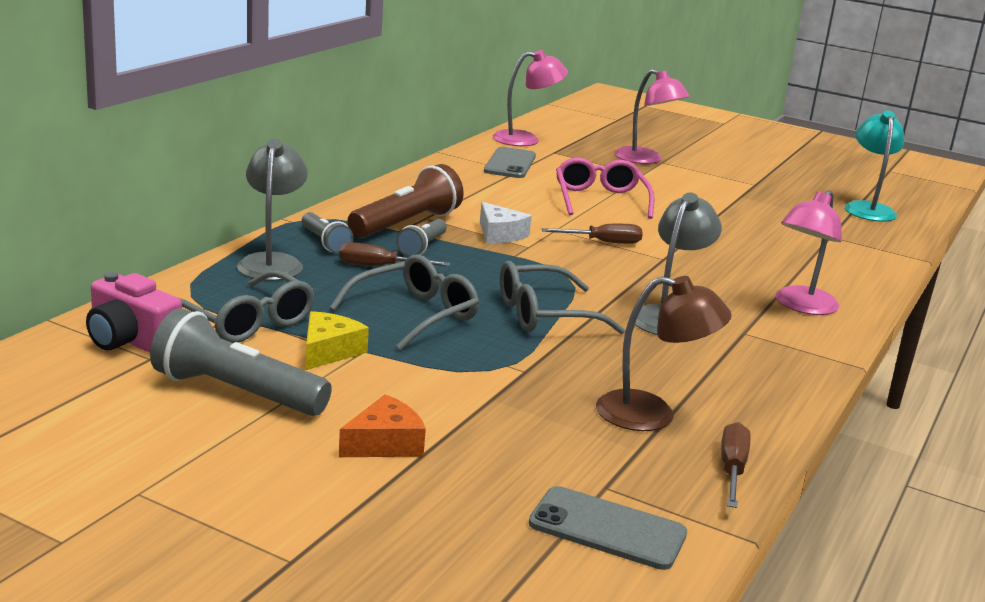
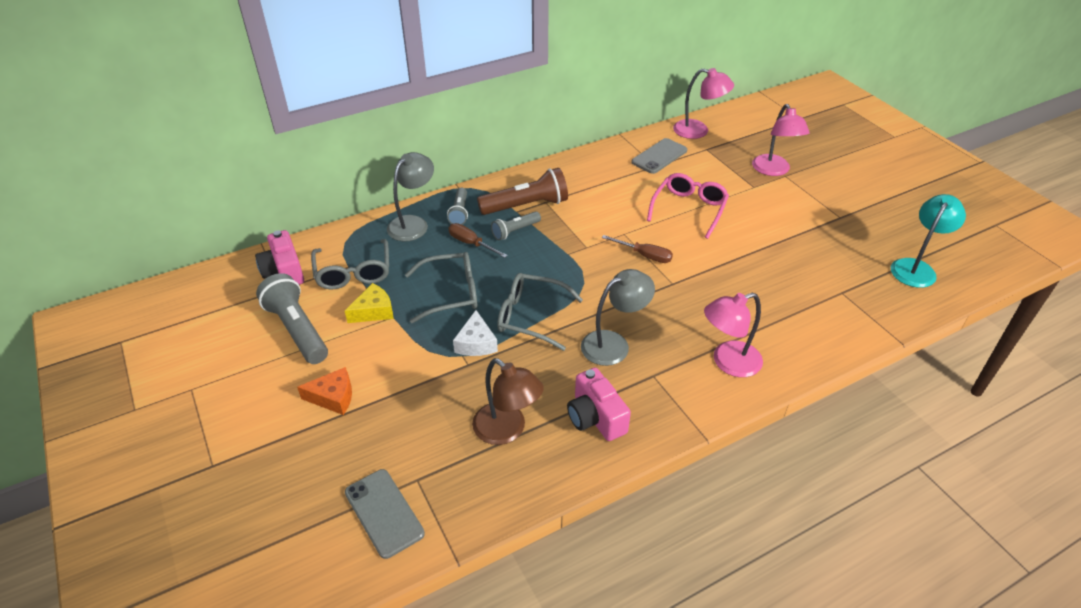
camera: 35 degrees right, 20 degrees up
white cheese [480,202,532,243] -> white cheese moved to [453,310,498,356]
brown screwdriver [721,422,751,508] -> none
none -> pink camera [567,368,631,441]

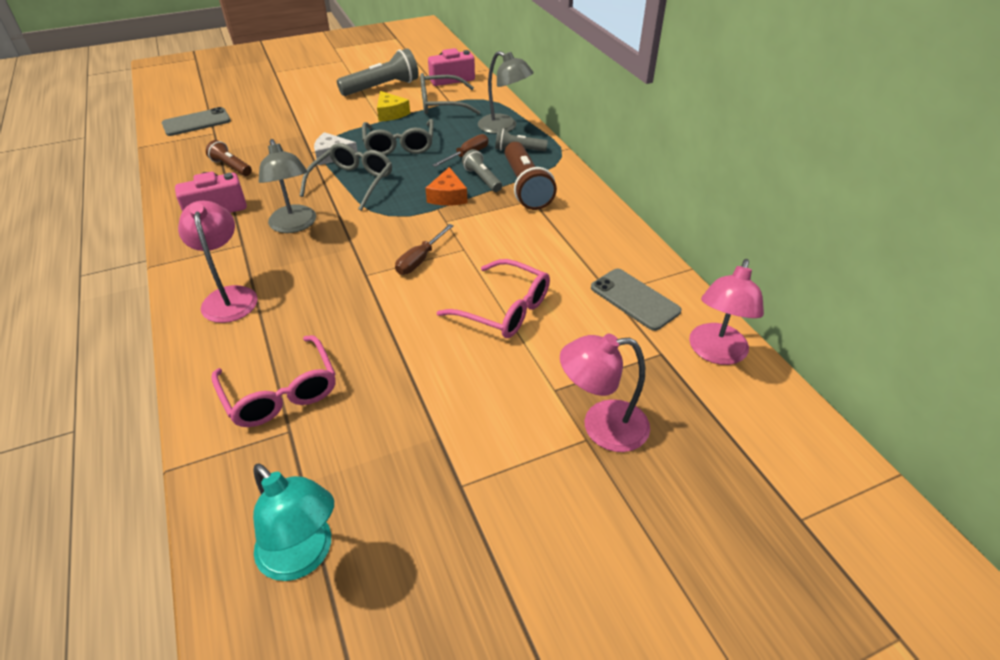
camera: 95 degrees right, 0 degrees up
orange cheese [297,367,352,415] -> orange cheese moved to [425,167,468,206]
brown lamp [472,358,544,445] -> brown flashlight [206,140,252,176]
none -> pink glasses [212,335,336,427]

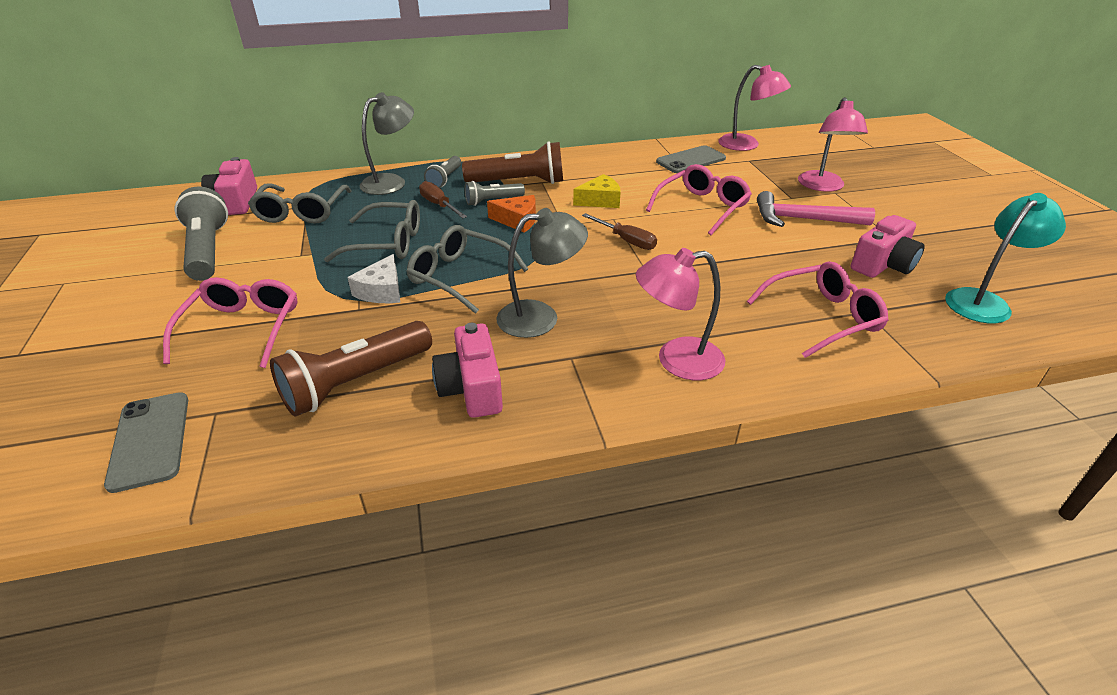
camera: 80 degrees left, 5 degrees down
brown flashlight [206,140,252,176] -> brown flashlight [270,321,432,417], size x1.77
yellow cheese [377,91,410,122] -> yellow cheese moved to [573,174,621,208]
none -> pink glasses [163,277,297,368]
none -> pink hammer [757,191,875,227]
none -> pink camera [851,215,925,278]

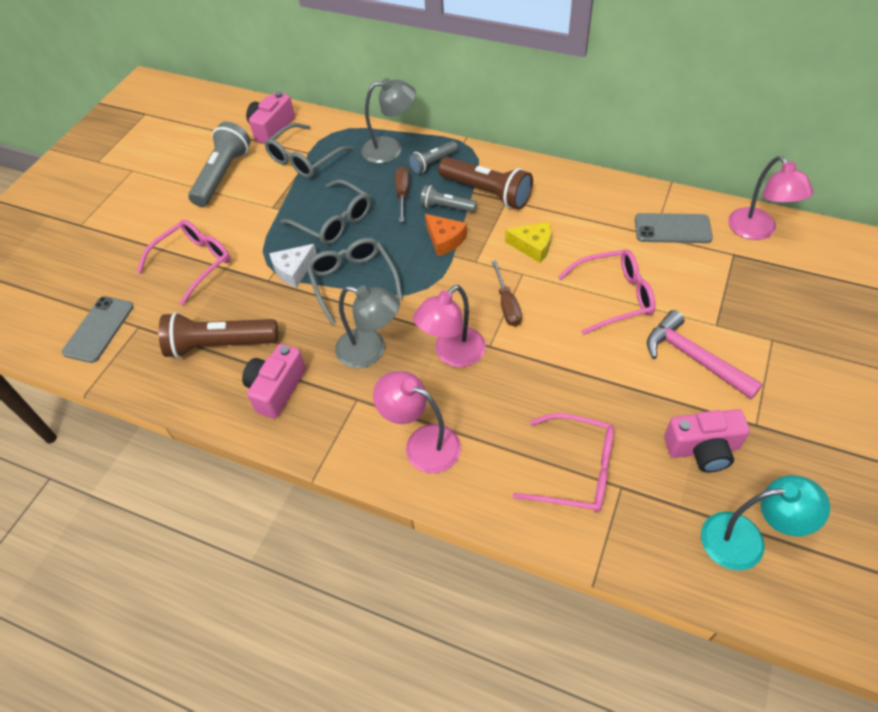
camera: 40 degrees right, 15 degrees up
pink lamp [798,97,868,192] -> pink lamp moved to [413,285,486,367]

